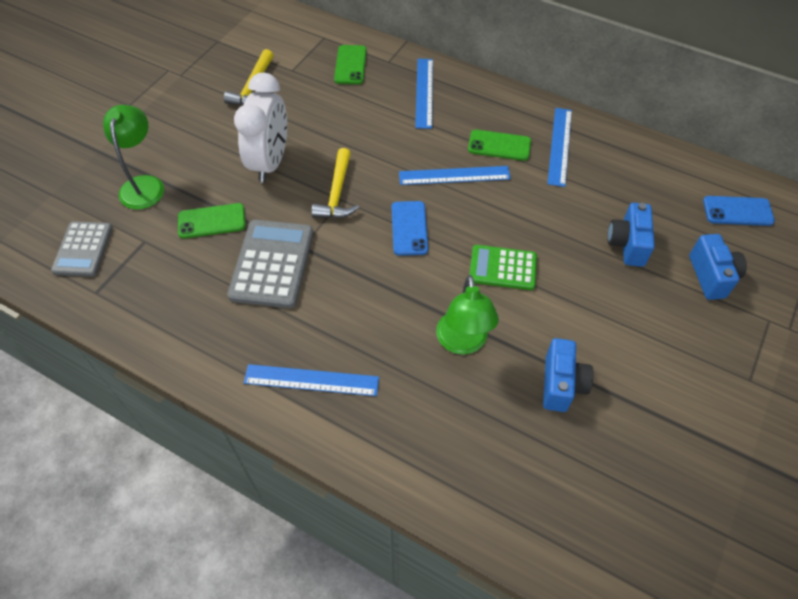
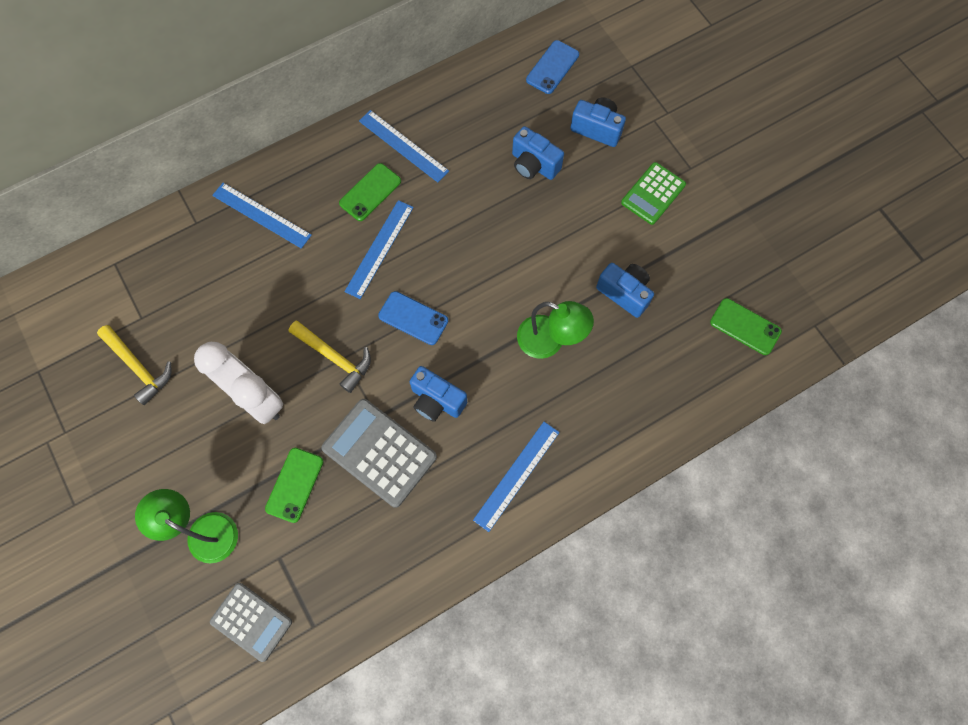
camera: 60 degrees left, 15 degrees up
green phone [334,45,367,84] -> green phone moved to [710,298,782,355]
green calculator [469,245,537,290] -> green calculator moved to [621,162,686,225]
none -> blue camera [409,366,467,422]

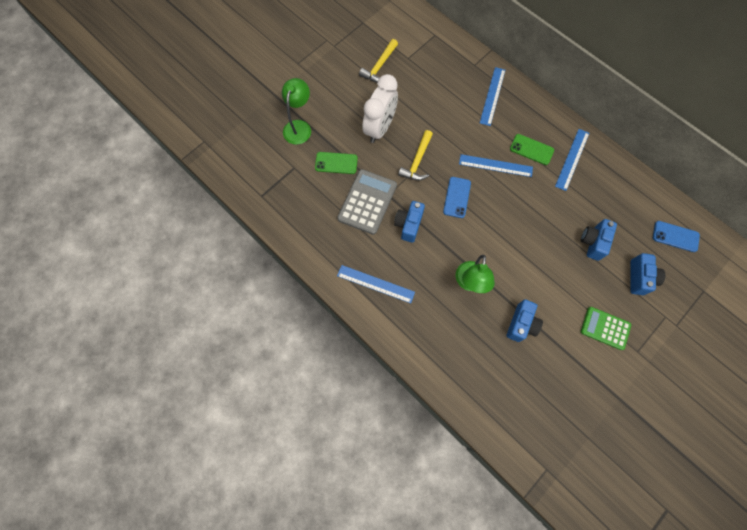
camera: 75 degrees right, 0 degrees up
grey calculator [210,583,292,662] -> none
green phone [710,298,782,355] -> none

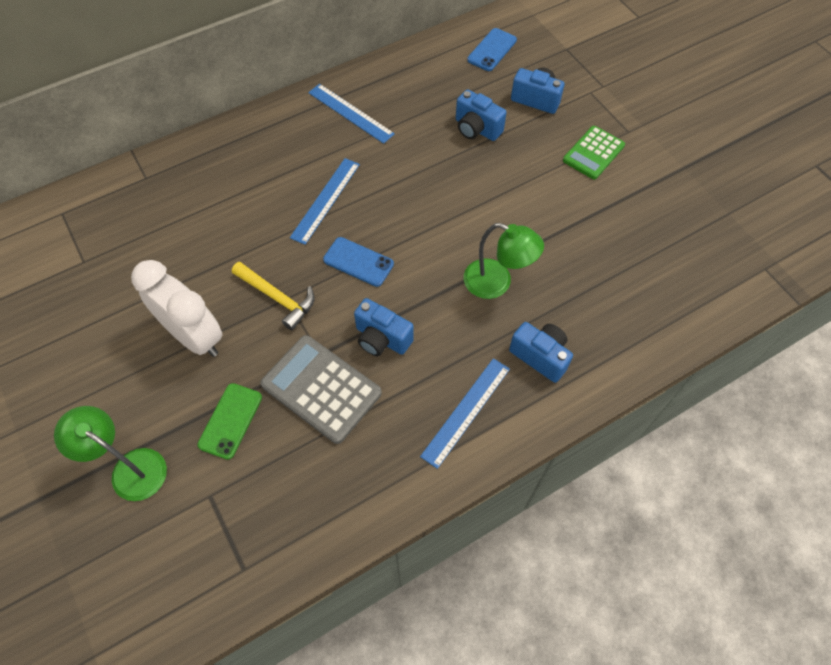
camera: 75 degrees left, 10 degrees down
yellow hammer [359,39,398,82] -> none
blue ruler [480,67,505,126] -> none
blue camera [507,299,543,342] -> blue camera moved to [509,322,573,383]
green phone [510,134,554,165] -> none

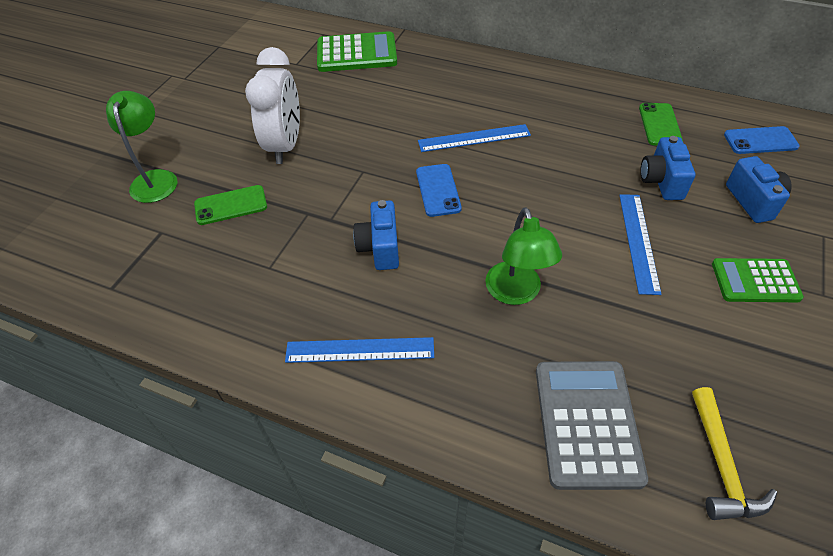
camera: 55 degrees right, 10 degrees down
yellow hammer [232,262,314,330] -> yellow hammer moved to [692,387,777,520]
grey calculator [260,335,382,444] -> grey calculator moved to [536,361,648,490]
blue ruler [308,84,395,144] -> blue ruler moved to [619,194,662,295]
blue camera [509,322,573,383] -> none
none -> green calculator [317,31,397,72]
none -> green phone [639,103,683,146]

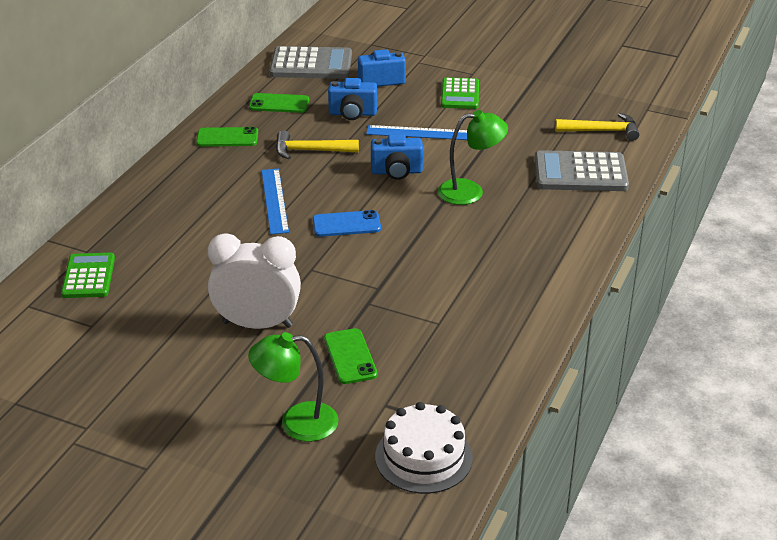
camera: 90 degrees left, 15 degrees down
blue ruler [285,337,434,363] -> none
green calculator [317,31,397,72] -> green calculator [61,253,115,298], size x0.66
blue camera [353,200,399,270] -> blue camera moved to [371,134,423,180]
blue phone [724,126,800,154] -> grey calculator [269,46,352,79]
none -> green phone [196,127,258,147]
none -> yellow hammer [276,130,359,159]
none -> white cake [375,402,473,494]

